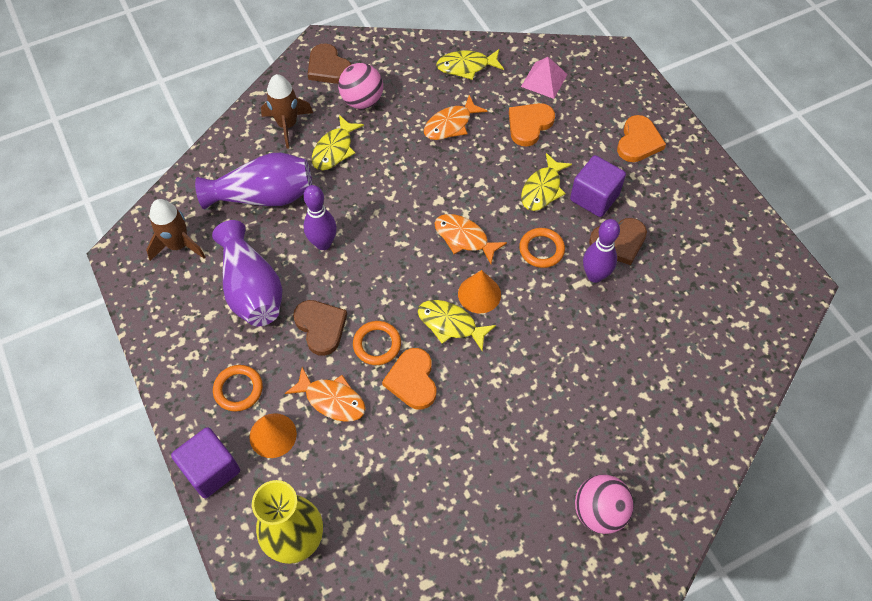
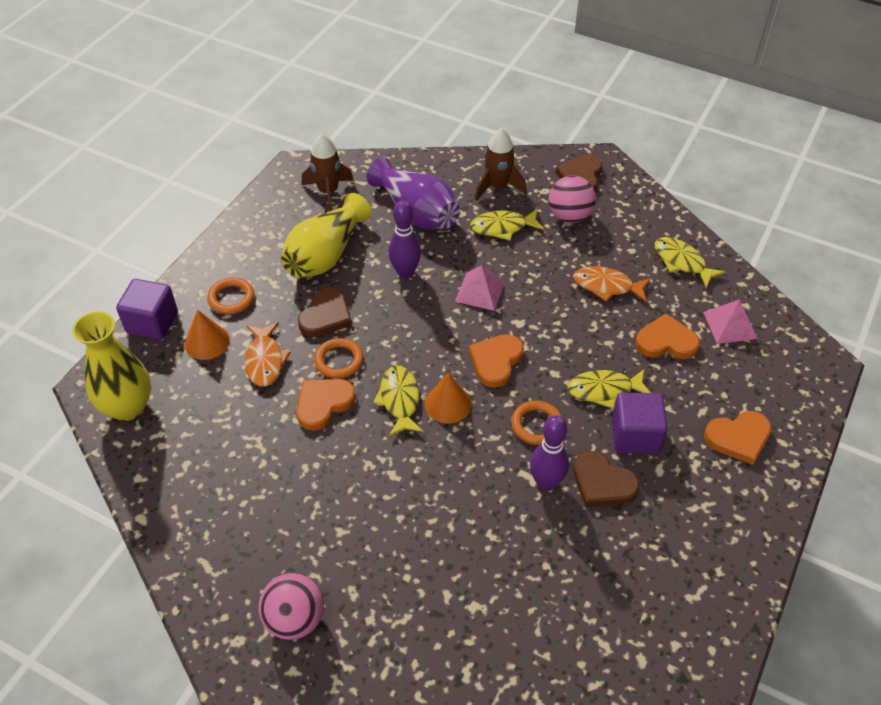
camera: 55 degrees right, 10 degrees down
purple vase [212,220,282,327] -> yellow vase [281,193,372,278]
orange fish [434,214,507,264] -> orange heart [469,334,524,388]
none -> pink pyramid [455,265,505,311]

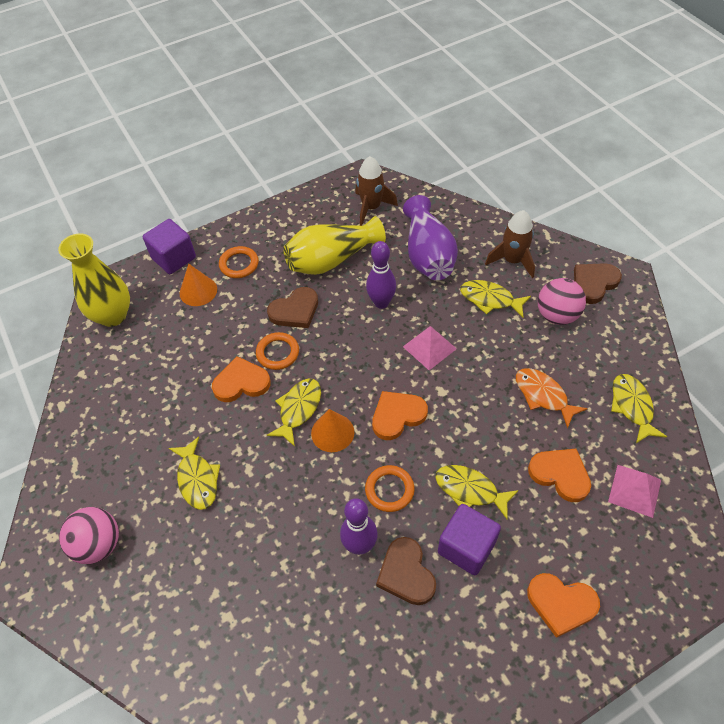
camera: 35 degrees right, 5 degrees up
orange fish [245,322,291,387] -> none
none -> yellow fish [169,437,220,510]

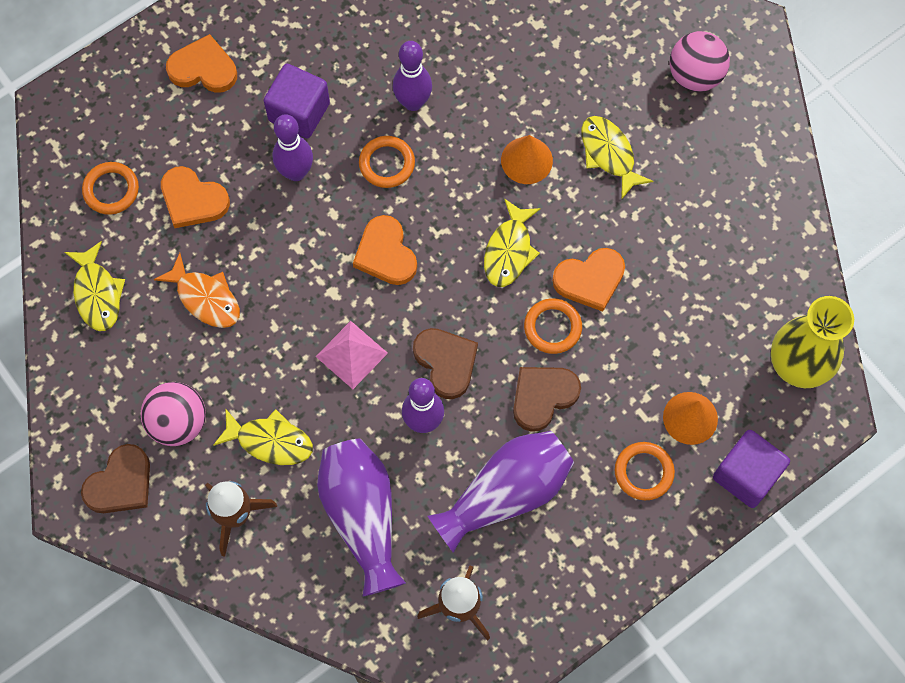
camera: 170 degrees right, 15 degrees up
yellow vase [283,216,386,275] -> purple vase [428,431,574,553]
orange cone [311,409,354,452] -> orange cone moved to [501,135,553,184]
orange heart [372,391,428,440] -> orange heart turned 105 degrees clockwise [353,215,417,285]
brown heart [376,537,436,605] -> brown heart moved to [413,328,478,399]
yellow fish [435,465,519,519] -> purple bowling pin [273,114,313,181]
pink pyramid [608,465,661,518] -> orange ring [82,162,139,215]

